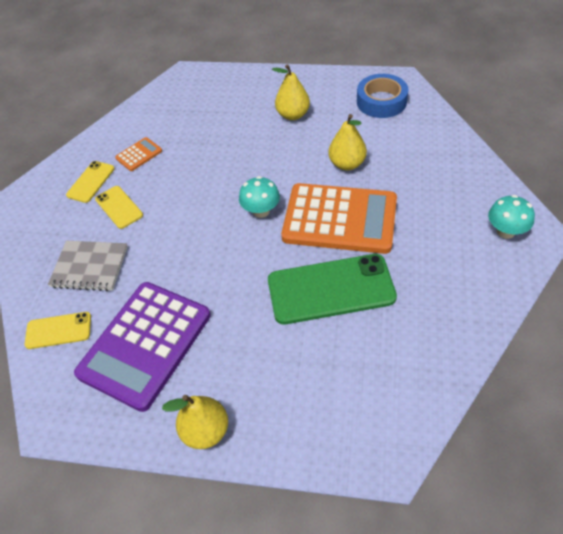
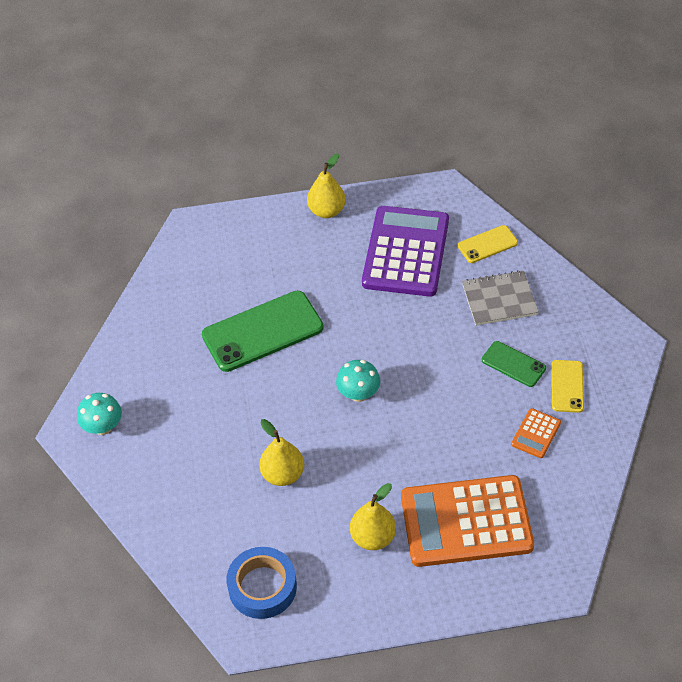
camera: 160 degrees right, 0 degrees up
yellow phone [95,186,143,229] -> green phone [482,341,546,387]
orange calculator [281,183,397,254] -> orange calculator moved to [401,475,534,567]

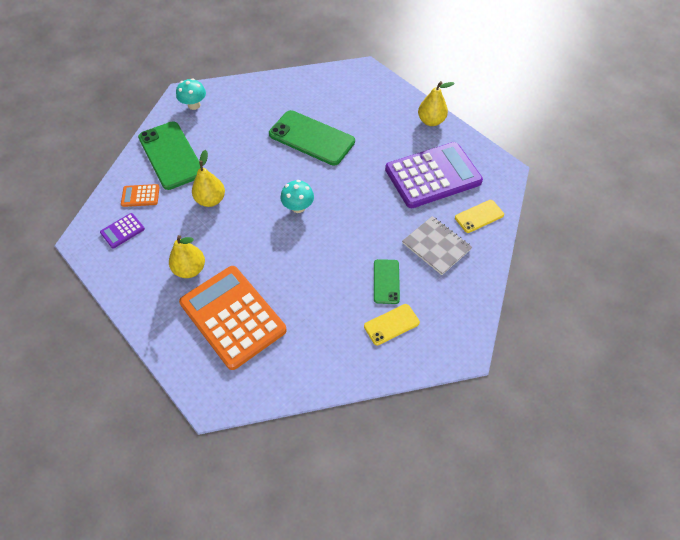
camera: 55 degrees right, 5 degrees up
blue tape [227,547,297,619] -> purple calculator [100,213,145,248]
yellow phone [458,225,518,263] -> yellow phone turned 60 degrees counterclockwise [455,200,504,233]
orange calculator [511,408,561,458] -> orange calculator moved to [121,184,160,207]
none -> green phone [138,121,200,190]

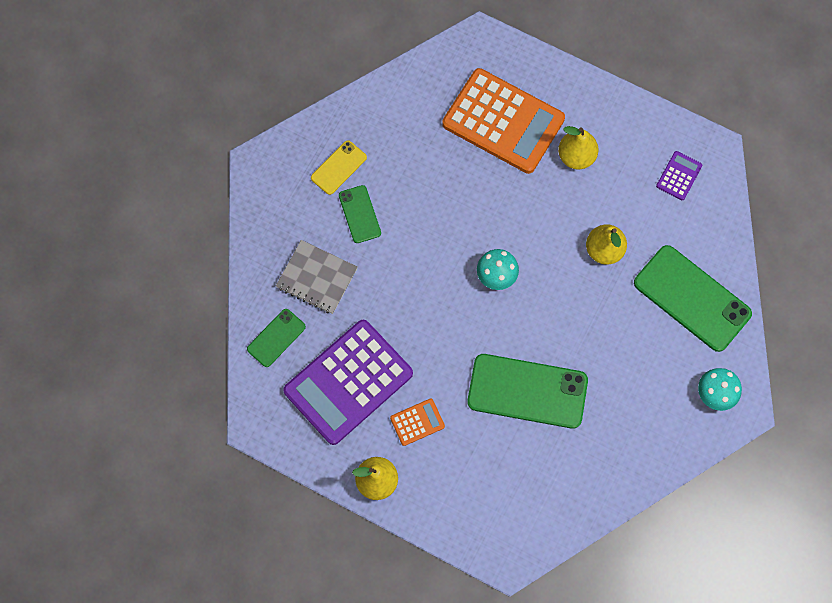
camera: 160 degrees right, 15 degrees up
orange calculator [121,184,160,207] -> orange calculator moved to [390,399,445,446]
yellow phone [455,200,504,233] -> green phone [247,309,306,367]

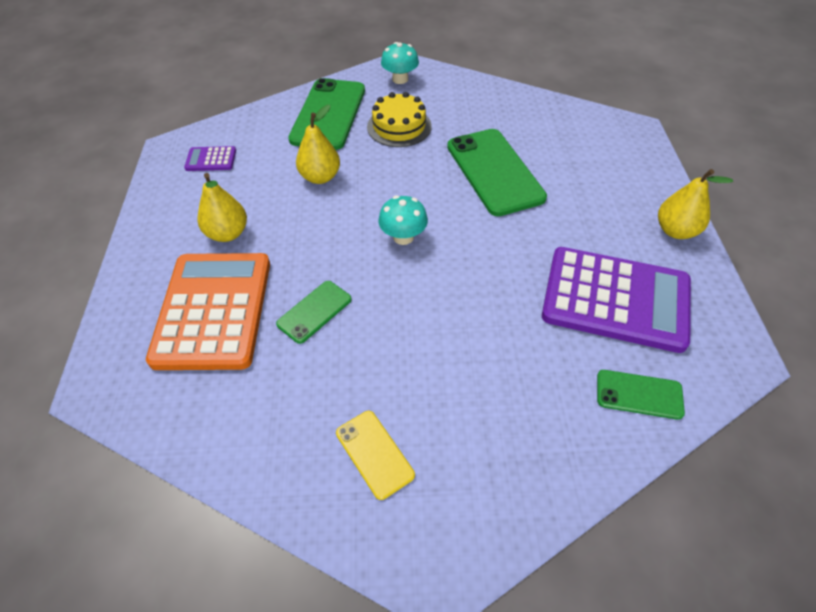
camera: 120 degrees left, 20 degrees down
grey notebook [276,240,358,314] -> none
yellow phone [311,140,367,195] -> yellow phone turned 45 degrees clockwise [336,411,415,500]
green phone [339,185,381,243] -> green phone moved to [276,281,352,344]
orange calculator [390,399,445,446] -> none
none -> yellow cake [367,92,432,147]

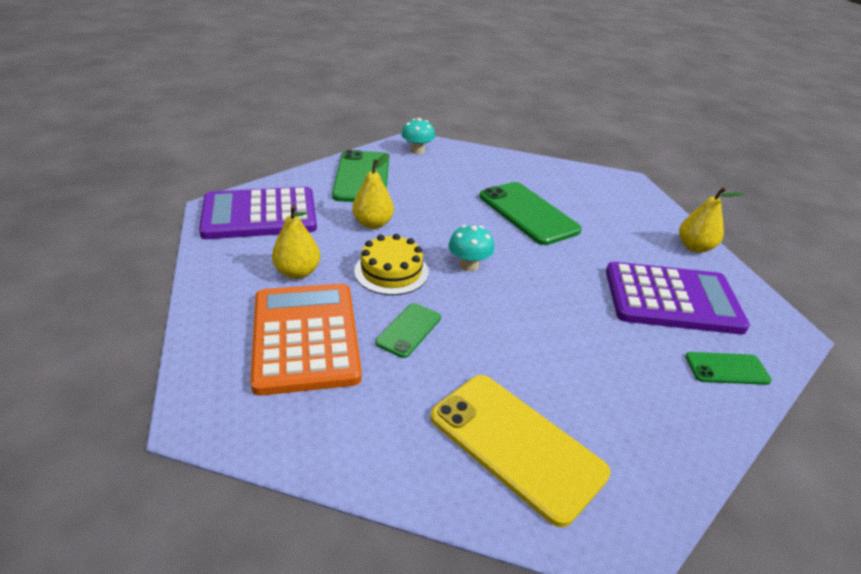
camera: 15 degrees left, 15 degrees down
purple calculator [184,146,236,171] -> purple calculator [199,187,317,239], size x2.38
yellow phone [336,411,415,500] -> yellow phone [431,375,610,527], size x1.93
yellow cake [367,92,432,147] -> yellow cake moved to [354,234,429,295]

